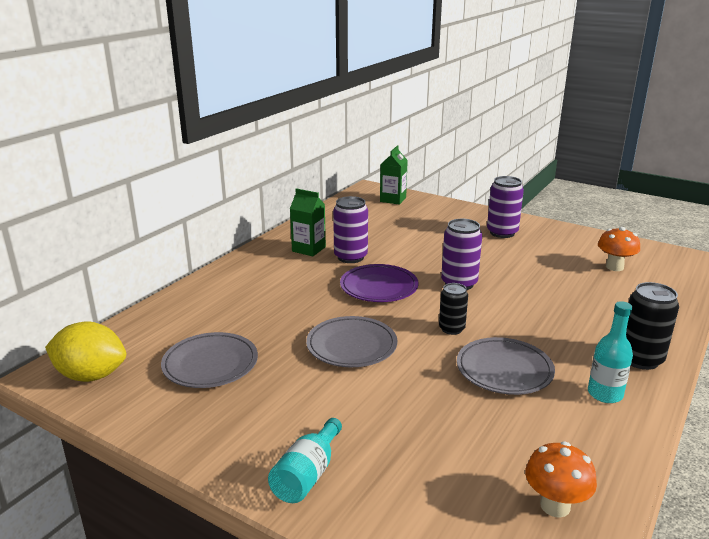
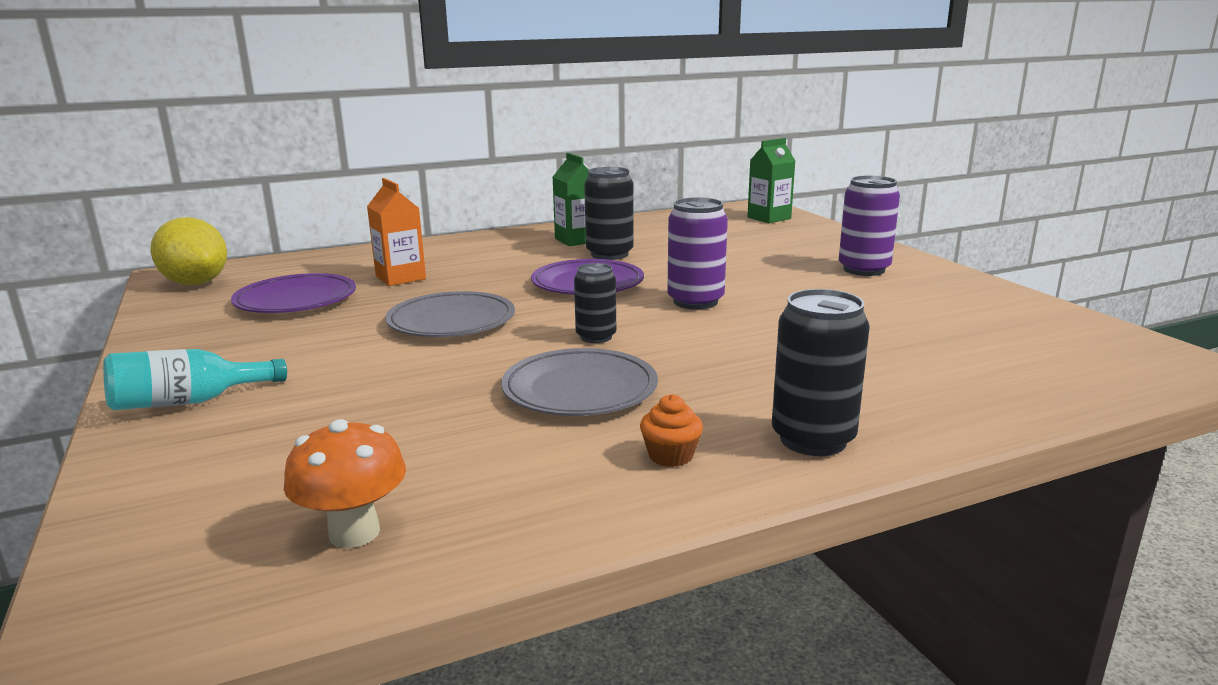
camera: 35 degrees right, 5 degrees down
grey plate [161,332,258,388] -> purple plate [231,273,356,313]
purple can [333,196,368,263] -> black can [584,167,634,260]
turquoise bottle [588,301,633,403] -> orange cupcake [640,394,703,467]
orange mushroom [598,227,640,271] -> none
none -> orange carton [367,178,426,286]

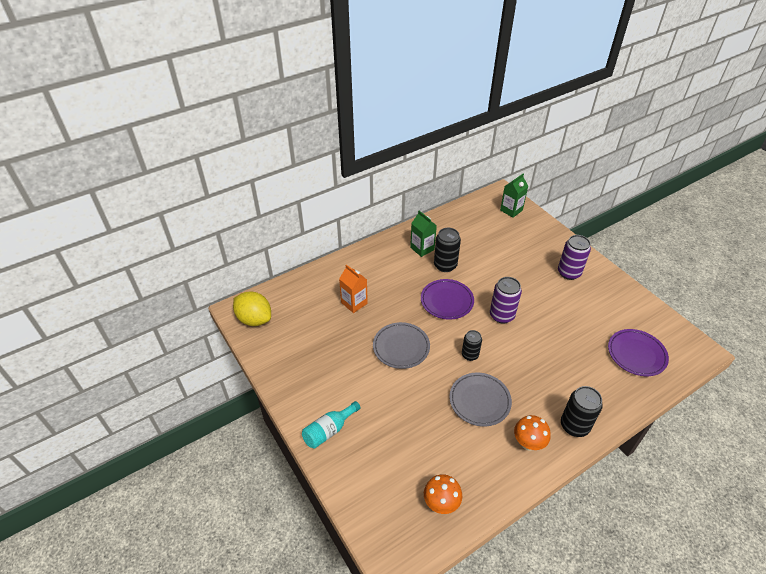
camera: 10 degrees left, 25 degrees up
purple plate [231,273,356,313] -> purple plate moved to [608,329,669,376]
orange cupcake [640,394,703,467] -> orange mushroom [514,415,551,451]

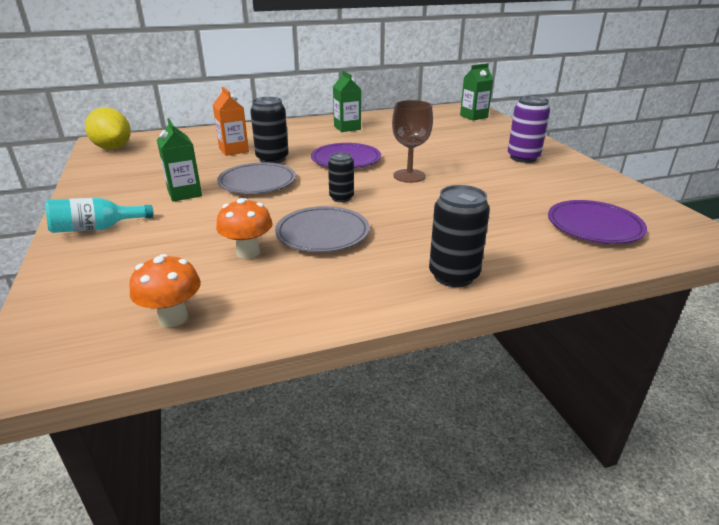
camera: 15 degrees right, 15 degrees down
black can [434,228,461,272] -> black can moved to [250,97,289,163]
purple can [490,277,522,324] -> brown goblet [392,100,433,183]
orange mushroom [514,415,551,451] -> orange mushroom moved to [216,198,273,259]
none -> green carton [157,118,202,202]

